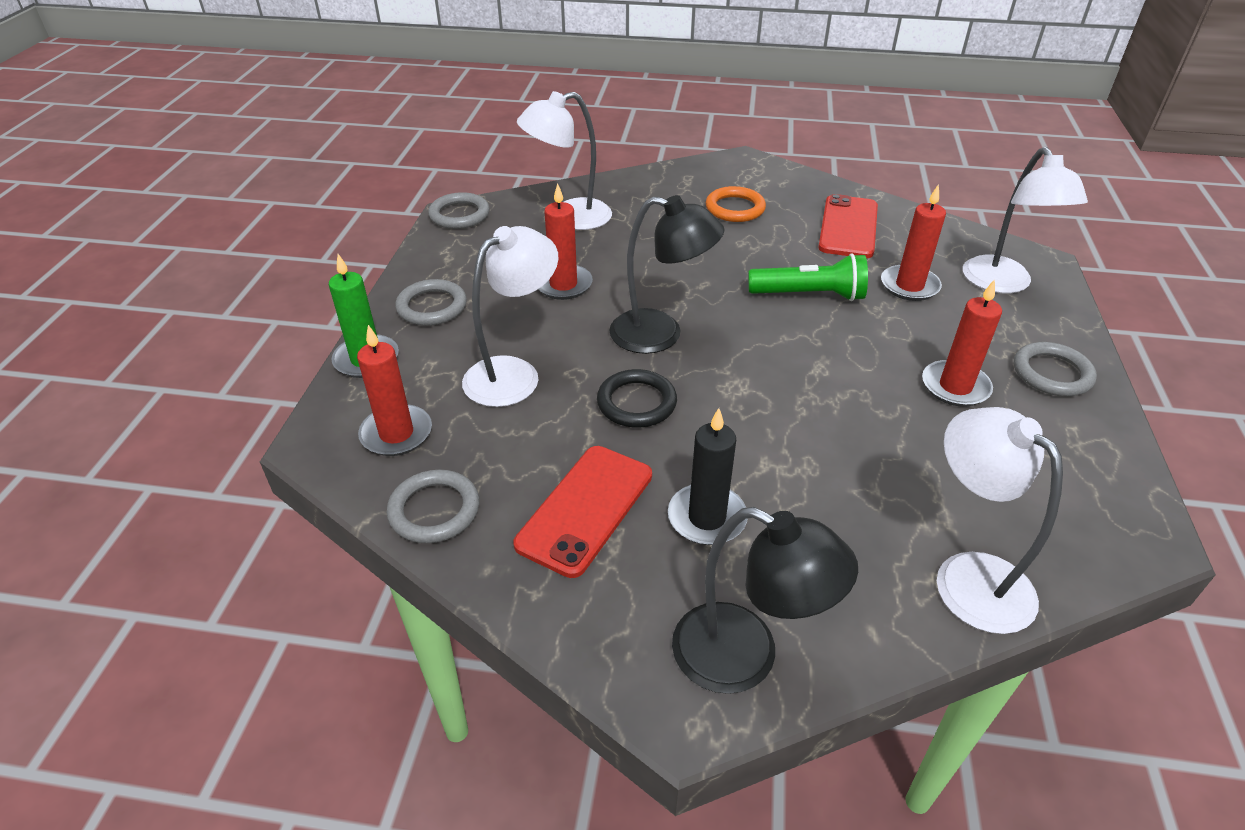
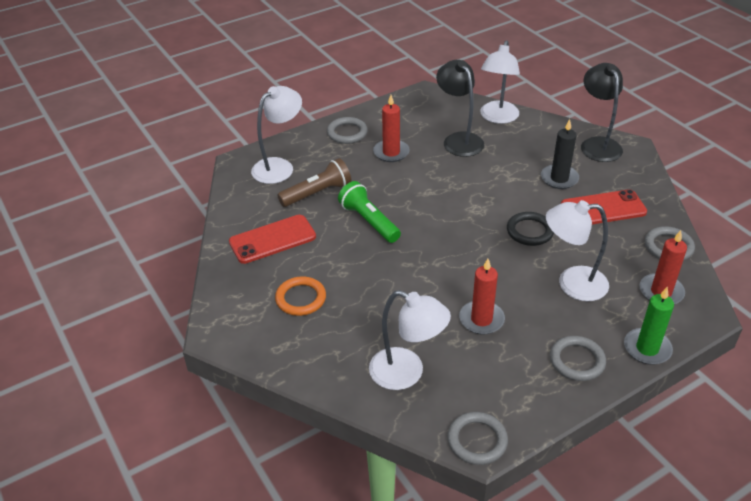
camera: 130 degrees left, 0 degrees up
black lamp [609,195,724,354] -> black lamp moved to [436,60,484,157]
red candle [881,184,946,301] -> brown flashlight [277,158,351,207]

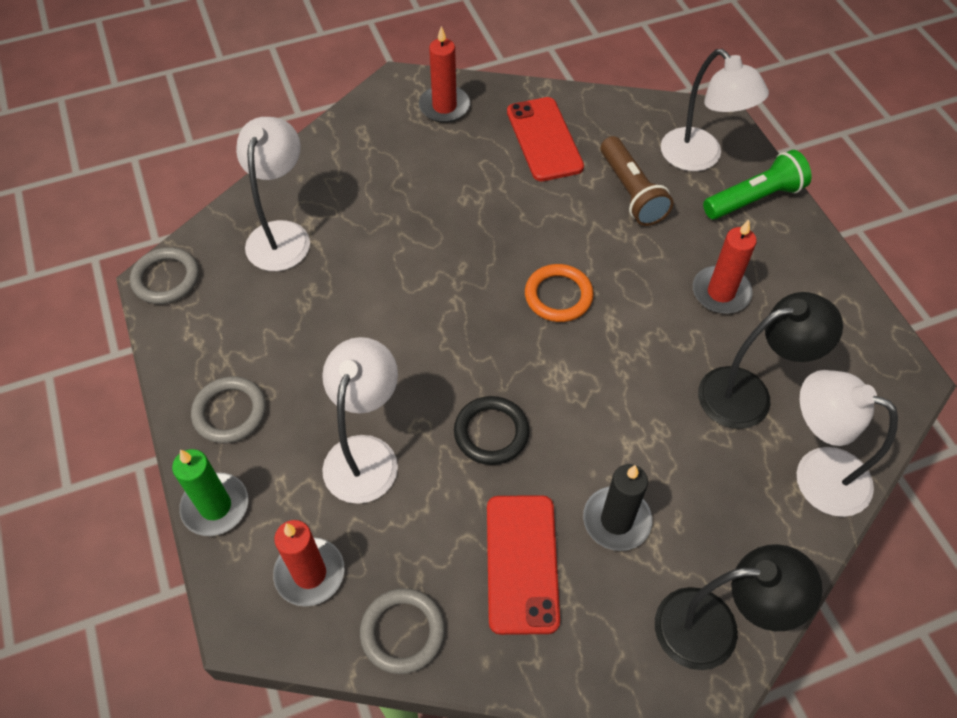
camera: 100 degrees right, 15 degrees up
orange ring [275,277,326,316] -> orange ring moved to [525,264,594,322]
grey ring [327,117,368,144] -> none
green flashlight [338,181,401,243] -> green flashlight moved to [703,150,812,219]
white lamp [369,290,451,390] -> white lamp turned 150 degrees clockwise [236,117,310,271]
red candle [459,259,505,335] -> red candle moved to [419,26,470,123]

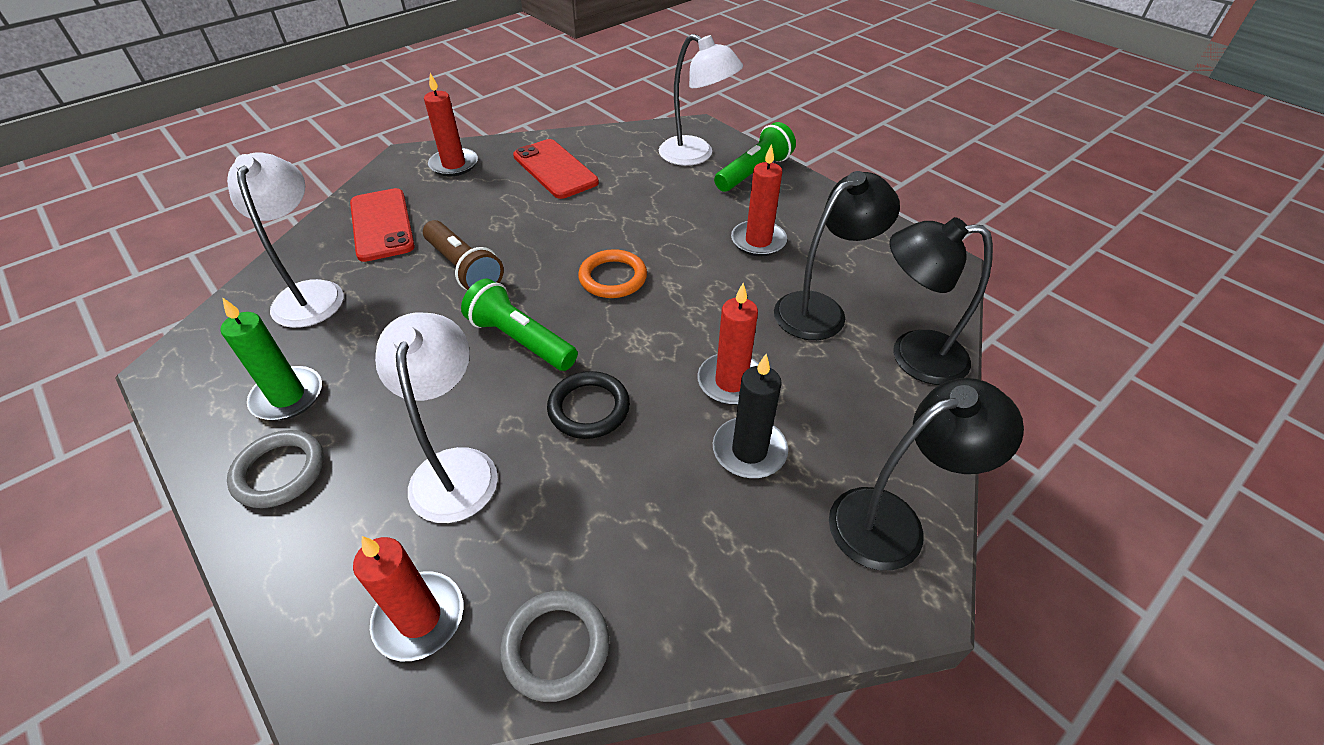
camera: 20 degrees left, 10 degrees down
grey ring [130,247,199,304] -> none
green candle [172,449,248,536] -> green candle moved to [221,297,322,421]
red phone [487,495,560,635] -> red phone moved to [350,188,415,262]
brown flashlight [601,136,674,226] -> brown flashlight moved to [423,220,504,290]
white lamp [797,370,898,517] -> black lamp [889,217,993,385]
none -> green flashlight [461,278,578,371]
none -> red candle [698,283,759,405]

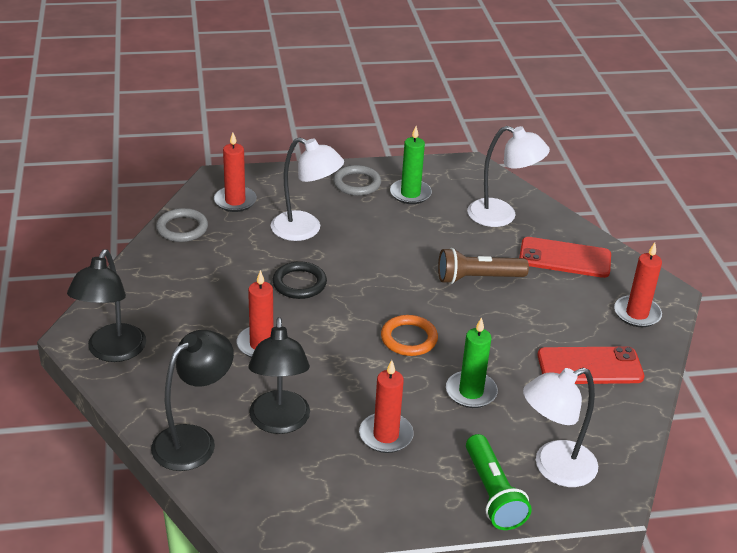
camera: 120 degrees right, 10 degrees down
green flashlight [461,278,578,371] -> none
black candle [713,354,788,478] -> none
none -> green candle [446,317,498,408]

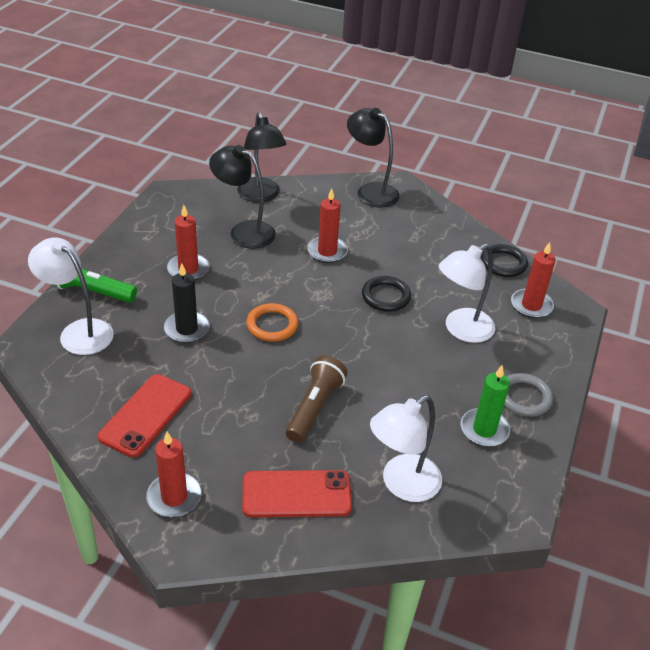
camera: 120 degrees right, 5 degrees up
grey ring [156,208,208,242] -> black ring [481,244,528,277]
green candle [446,317,498,408] -> black candle [164,263,210,343]
red phone [519,237,611,278] -> red phone turned 45 degrees clockwise [242,470,352,517]
white lamp [523,367,598,487] -> white lamp turned 60 degrees counterclockwise [28,238,114,355]

